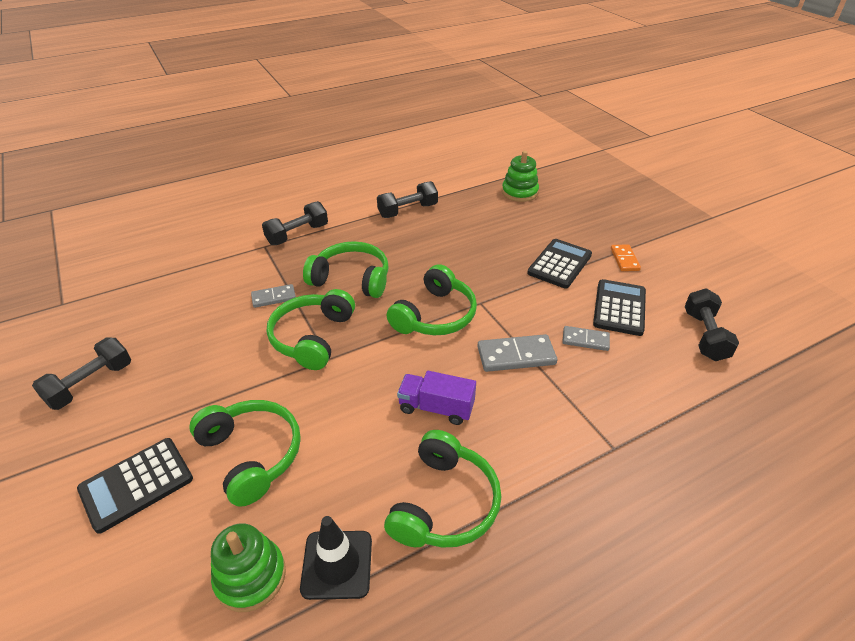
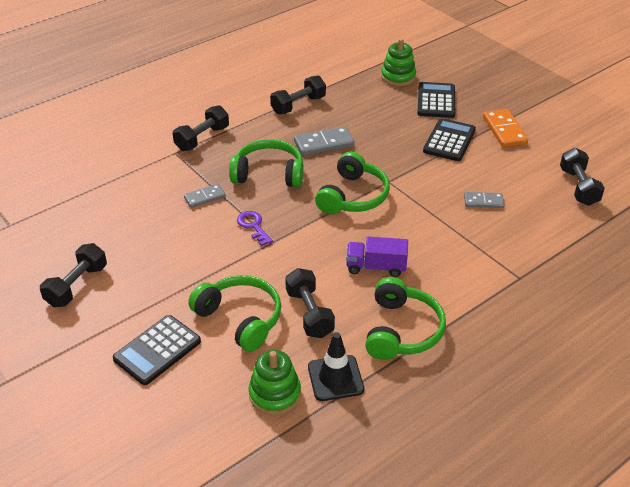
camera: 10 degrees left, 0 degrees up
green headphones [267,289,355,370] -> purple key [237,211,273,246]
grey domino [477,334,557,372] -> grey domino moved to [294,126,354,156]
black calculator [593,279,646,336] -> black calculator moved to [418,82,455,118]
orange domino [611,244,641,271] -> orange domino [483,109,528,147], size x1.57
none -> black dumbbell [285,268,335,338]

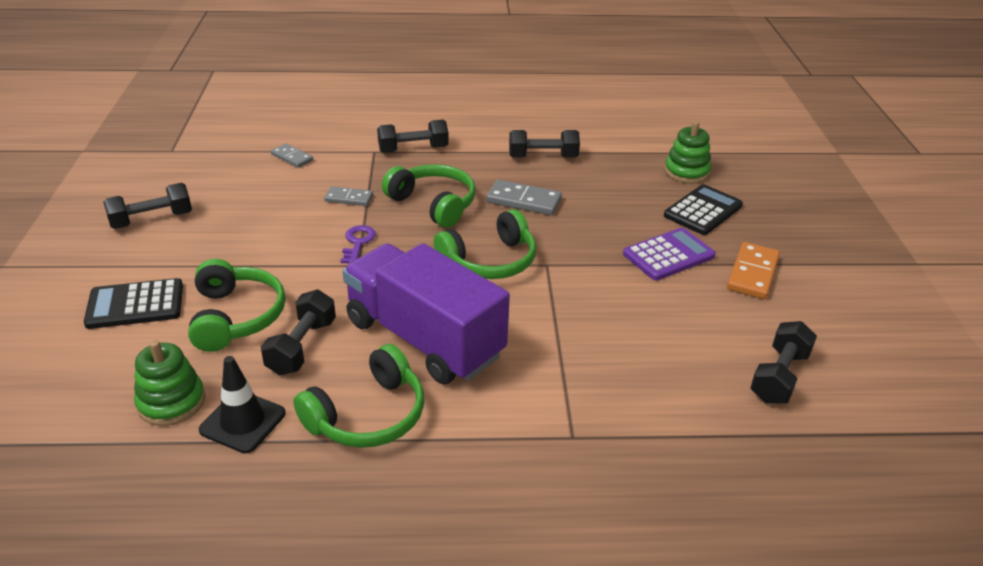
camera: 35 degrees right, 5 degrees down
purple truck [346,236,408,277] -> purple truck [342,243,510,384], size x2.13
black calculator [423,118,476,161] -> purple calculator [623,228,716,280]
grey domino [464,192,504,208] -> grey domino moved to [271,143,313,168]

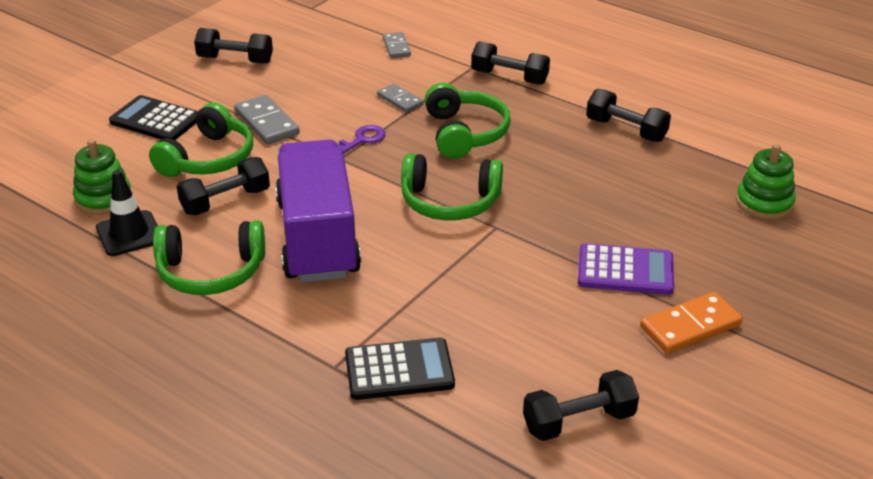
camera: 40 degrees right, 0 degrees up
grey domino [486,179,562,215] -> grey domino moved to [235,95,300,144]
black calculator [664,184,743,235] -> black calculator moved to [345,338,455,400]

